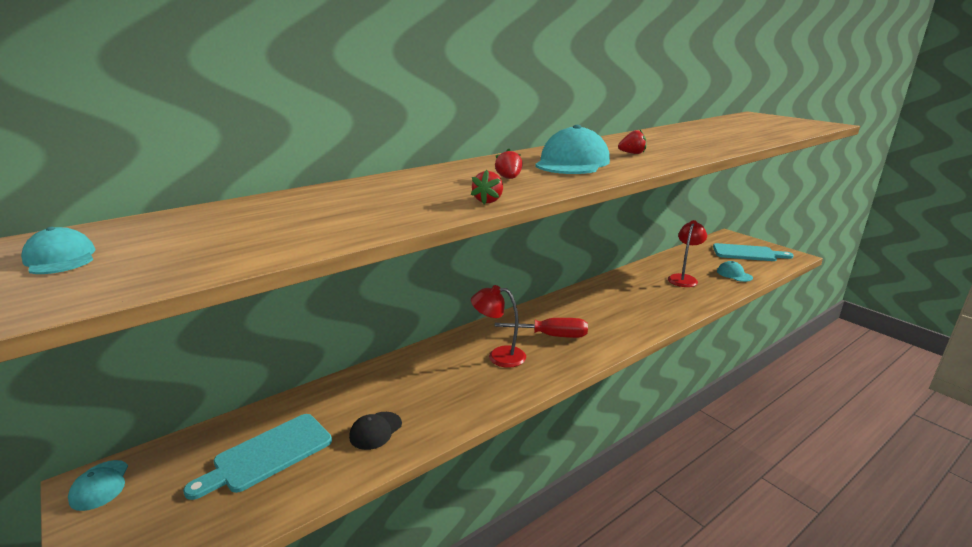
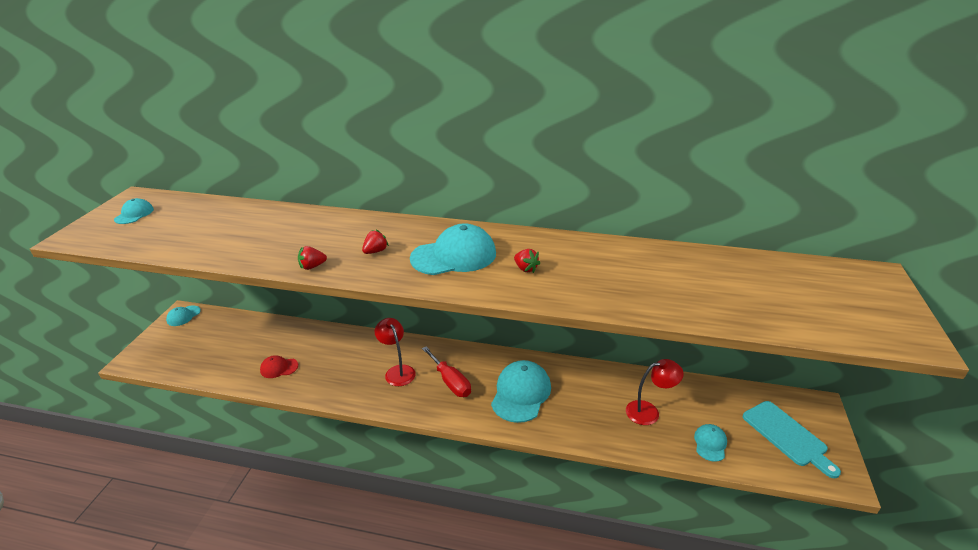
camera: 50 degrees right, 10 degrees up
turquoise cutting board [183,414,332,500] -> none
black cap [349,412,402,450] -> red cap [260,355,298,378]
none -> turquoise cap [491,360,551,423]

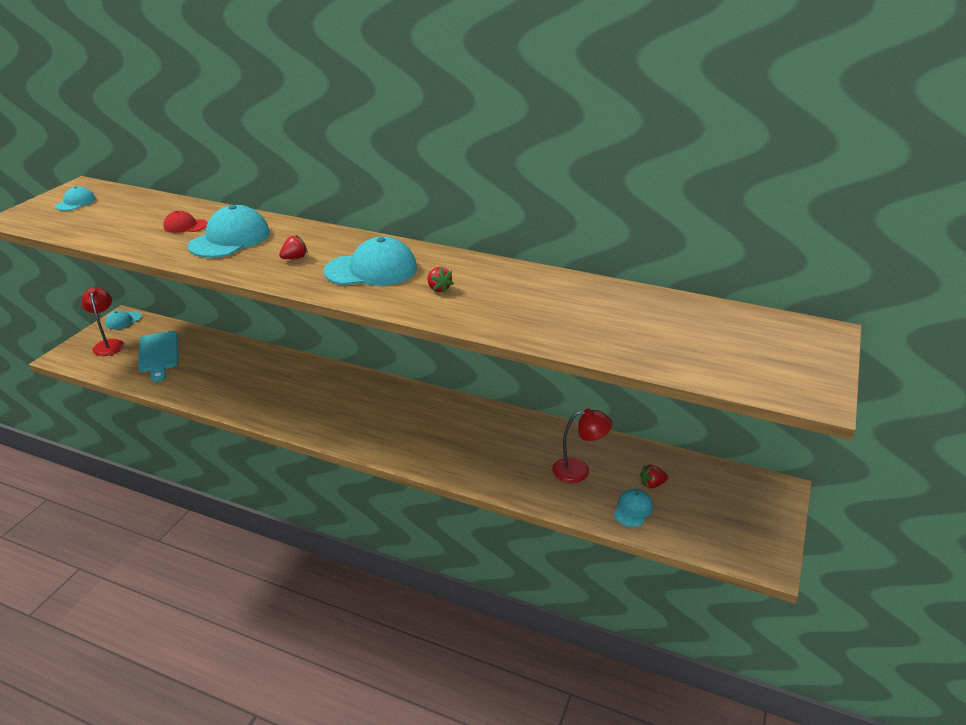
camera: 10 degrees right, 0 degrees up
red cap [260,355,298,378] -> red cap moved to [163,211,207,233]
red strawberry [298,246,327,270] -> red strawberry moved to [640,465,668,489]
red lamp [375,318,416,386] -> red lamp moved to [81,287,124,356]
red screwdriver [422,346,471,397] -> none
turquoise cap [491,360,551,423] -> turquoise cap moved to [188,205,270,258]
turquoise cutting board [743,401,841,478] -> turquoise cutting board moved to [138,331,178,382]

